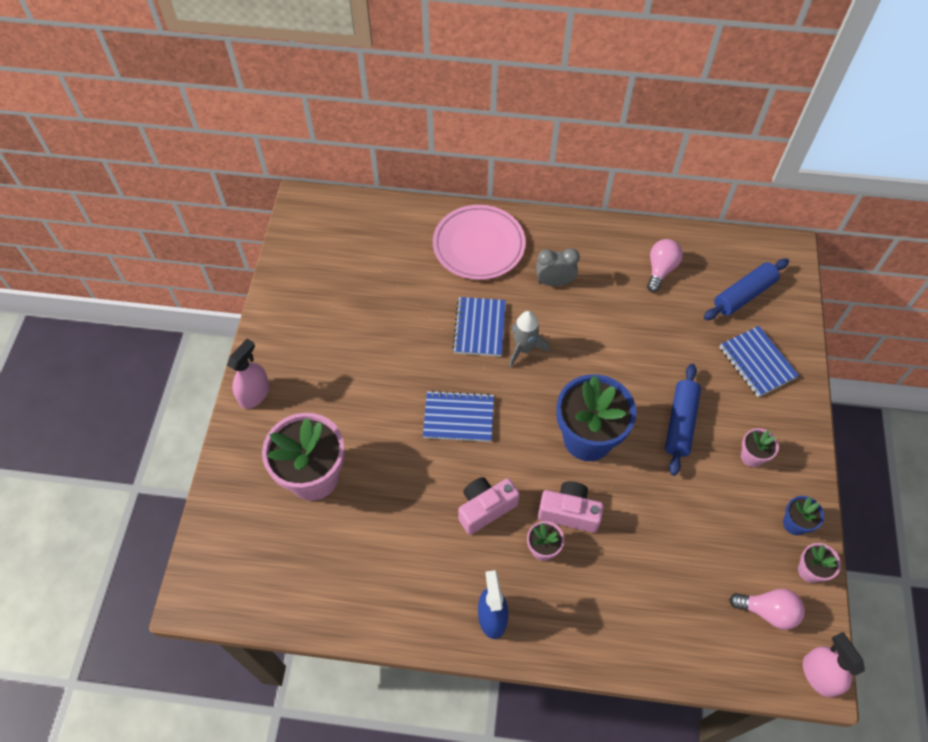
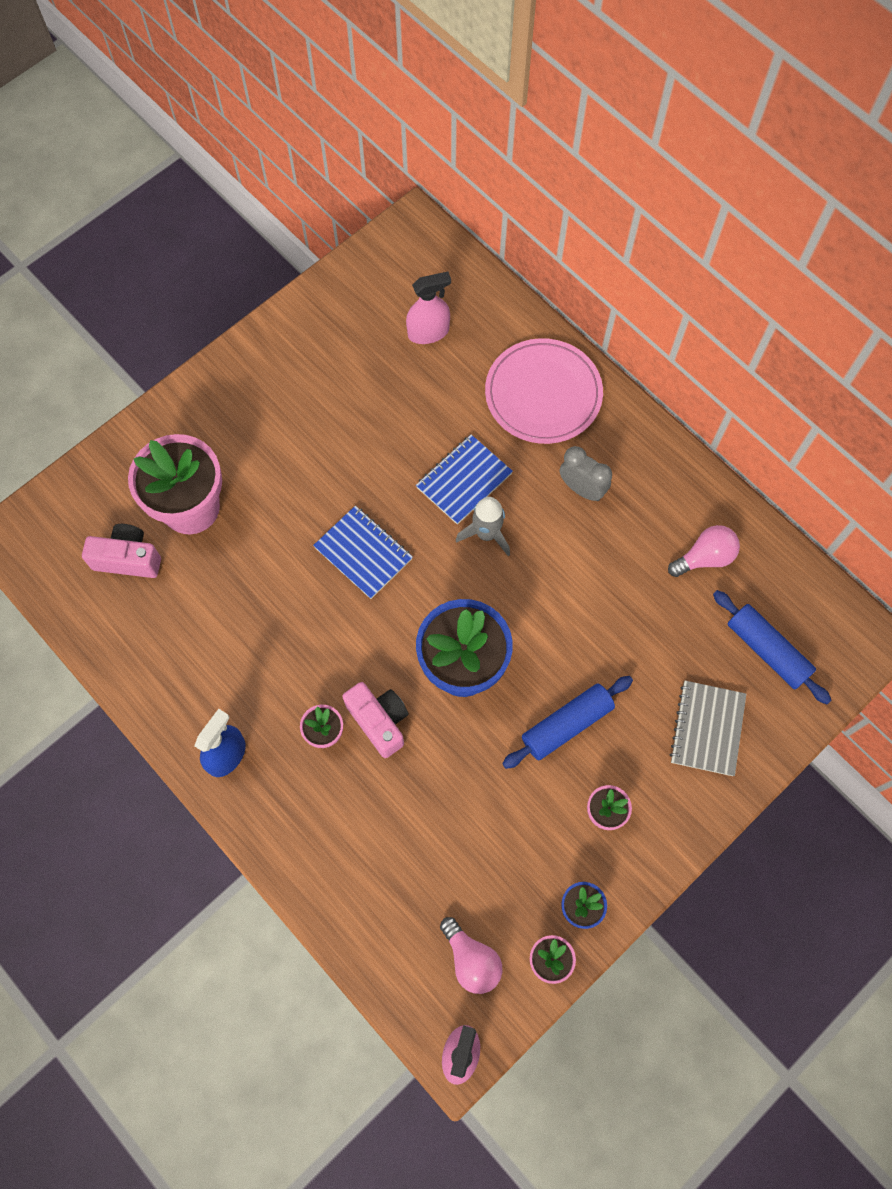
camera: 40 degrees right, 10 degrees up
pink spray bottle [227,339,270,409] -> pink spray bottle moved to [406,272,451,344]
pink camera [458,477,520,535] -> pink camera moved to [82,524,161,578]
blue rolling pin [704,258,789,320] -> blue rolling pin turned 45 degrees clockwise [713,590,831,704]
blue notebook [720,326,799,397] -> grey notebook [670,681,746,776]

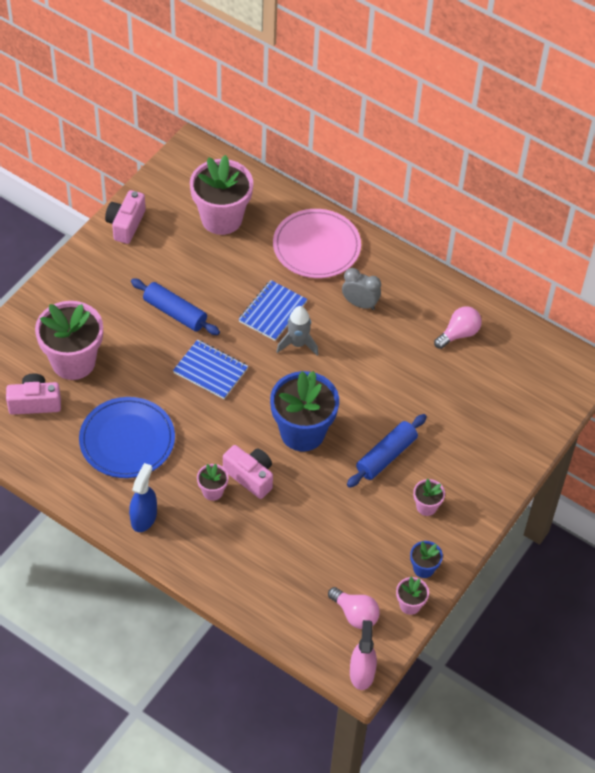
camera: 15 degrees left, 15 degrees down
pink spray bottle [406,272,451,344] -> pink flower pot [190,155,253,235]
grey notebook [670,681,746,776] -> none
blue rolling pin [713,590,831,704] -> blue rolling pin moved to [131,279,220,335]
none -> blue plate [79,397,175,478]
none -> pink camera [105,190,146,244]

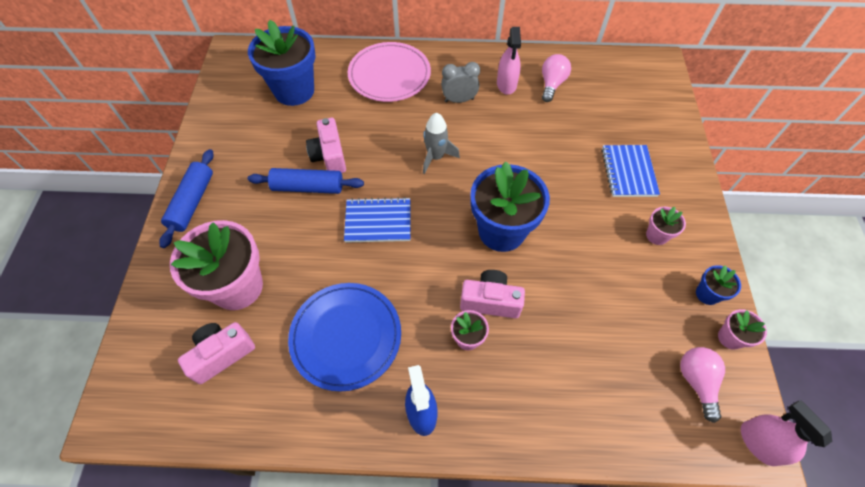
camera: 30 degrees left, 5 degrees up
pink camera [105,190,146,244] -> pink camera moved to [306,118,346,173]
pink flower pot [190,155,253,235] -> blue flower pot [248,20,316,106]
blue notebook [239,280,307,341] -> blue notebook moved to [601,145,660,197]
pink light bulb [328,587,380,629] -> pink light bulb turned 105 degrees counterclockwise [680,347,725,423]
blue rolling pin [347,414,427,488] -> blue rolling pin moved to [159,149,214,248]
none -> pink spray bottle [497,27,521,95]

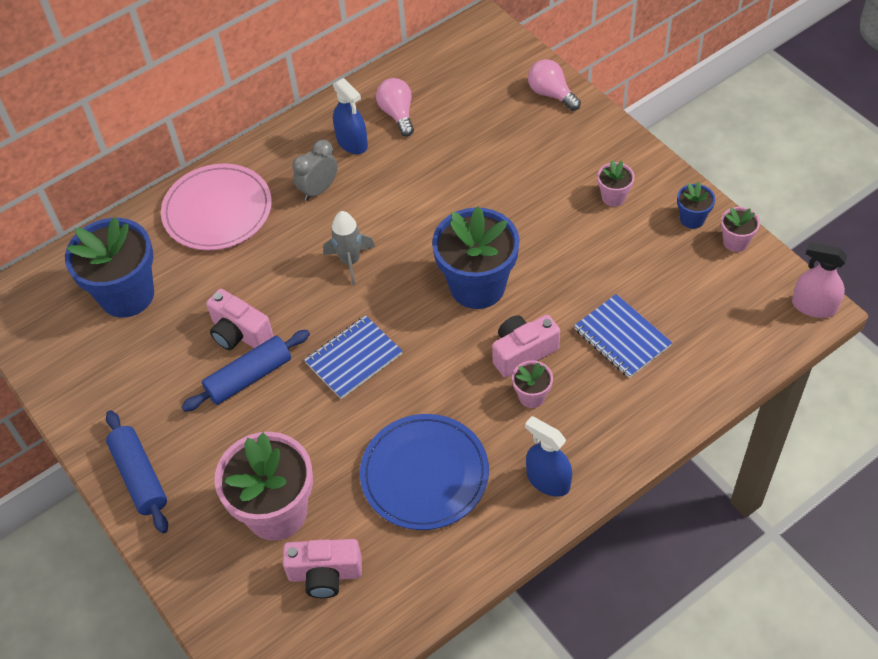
camera: 35 degrees left, 5 degrees down
pink camera [178,322,255,384] -> pink camera turned 105 degrees counterclockwise [283,539,362,598]
pink spray bottle [497,27,521,95] -> blue spray bottle [333,78,368,154]
blue notebook [601,145,660,197] -> blue notebook moved to [574,294,672,378]
pink light bulb [680,347,725,423] -> pink light bulb moved to [528,59,581,111]

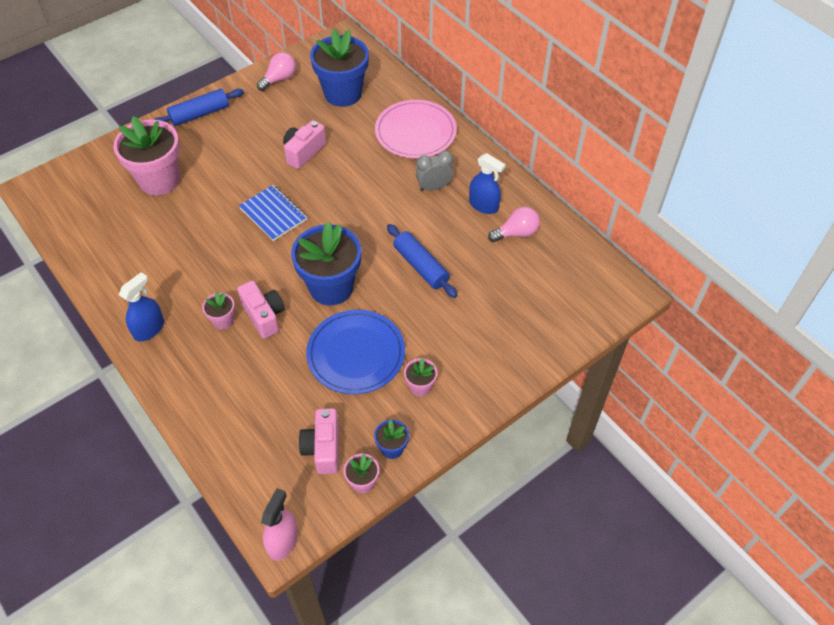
camera: 85 degrees right, 0 degrees up
blue rolling pin [182,330,310,412] -> blue rolling pin moved to [387,224,457,298]
pink camera [283,539,362,598] -> pink camera moved to [299,408,339,474]
grey clock [292,140,338,201] -> grey clock turned 60 degrees counterclockwise [416,151,454,191]
grey rocket [323,211,375,285] -> none
blue spray bottle [333,78,368,154] -> blue spray bottle turned 105 degrees counterclockwise [469,153,506,214]
blue plate [360,414,489,530] -> blue plate moved to [306,310,405,394]
pink light bulb [528,59,581,111] -> pink light bulb moved to [257,52,296,91]
blue notebook [574,294,672,378] -> none

